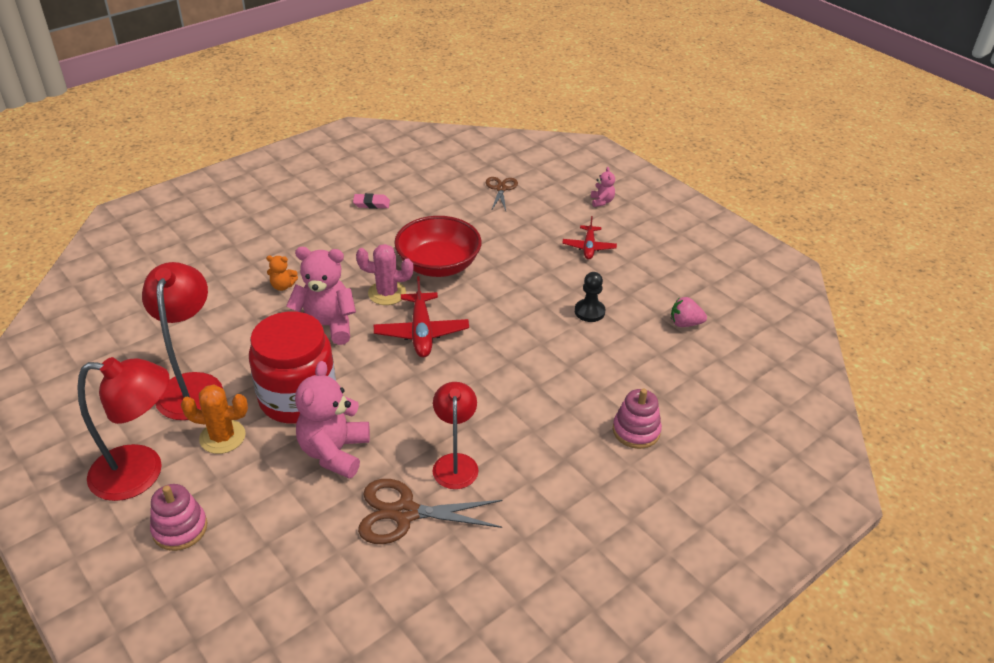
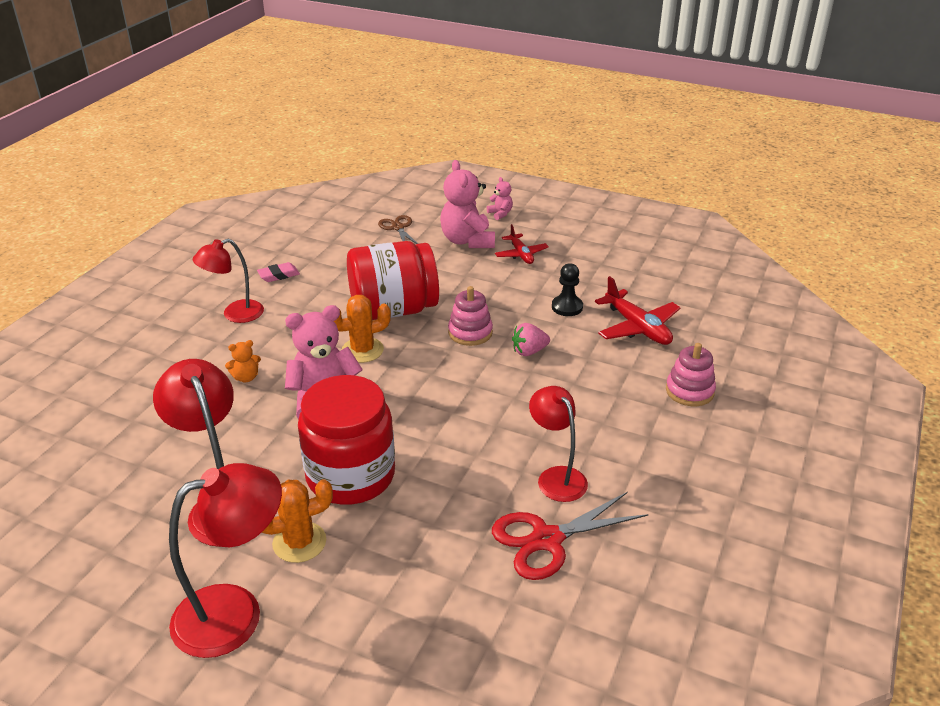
camera: 25 degrees left, 5 degrees down
pink stacking toy [150,484,207,551] -> pink stacking toy moved to [448,286,493,346]
pink teddy bear [295,361,370,479] -> pink teddy bear moved to [440,160,495,248]
pink cactus [356,244,413,305] -> orange cactus [334,295,391,363]
brown scissors [358,479,502,544] -> red scissors [492,492,648,580]
red plane [374,276,469,358] -> red plane moved to [595,276,680,345]
red bowl [394,216,482,277] -> red jar [347,241,439,320]
pink strawberry [671,297,707,327] -> pink strawberry moved to [512,323,550,356]
none -> red lamp [193,239,264,323]

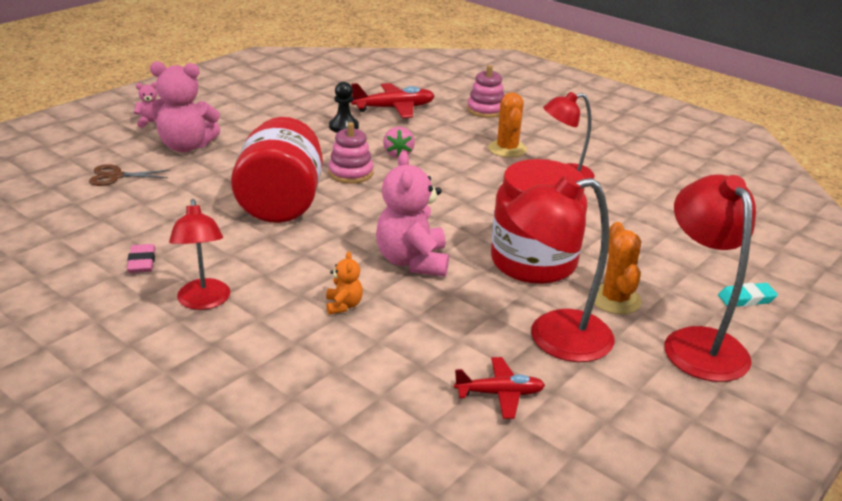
camera: 75 degrees left, 5 degrees down
orange cactus [334,295,391,363] -> orange cactus moved to [488,92,527,158]
red scissors [492,492,648,580] -> none
red plane [495,224,549,264] -> red plane moved to [454,357,545,419]
none -> turquoise eraser [718,283,778,307]

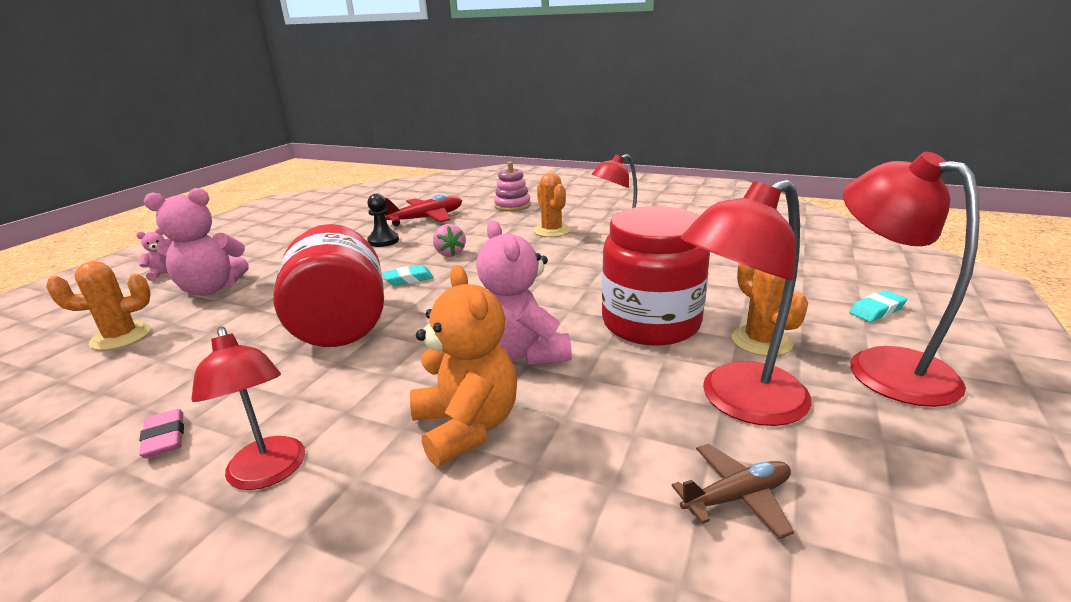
camera: 15 degrees left, 5 degrees down
brown scissors [89,164,170,186] -> orange cactus [46,261,151,350]
orange teddy bear [326,251,363,314] -> orange teddy bear [410,265,517,466], size x2.13
pink stacking toy [328,122,373,184] -> turquoise eraser [383,265,434,286]
red plane [454,357,545,419] -> brown plane [672,444,794,539]

